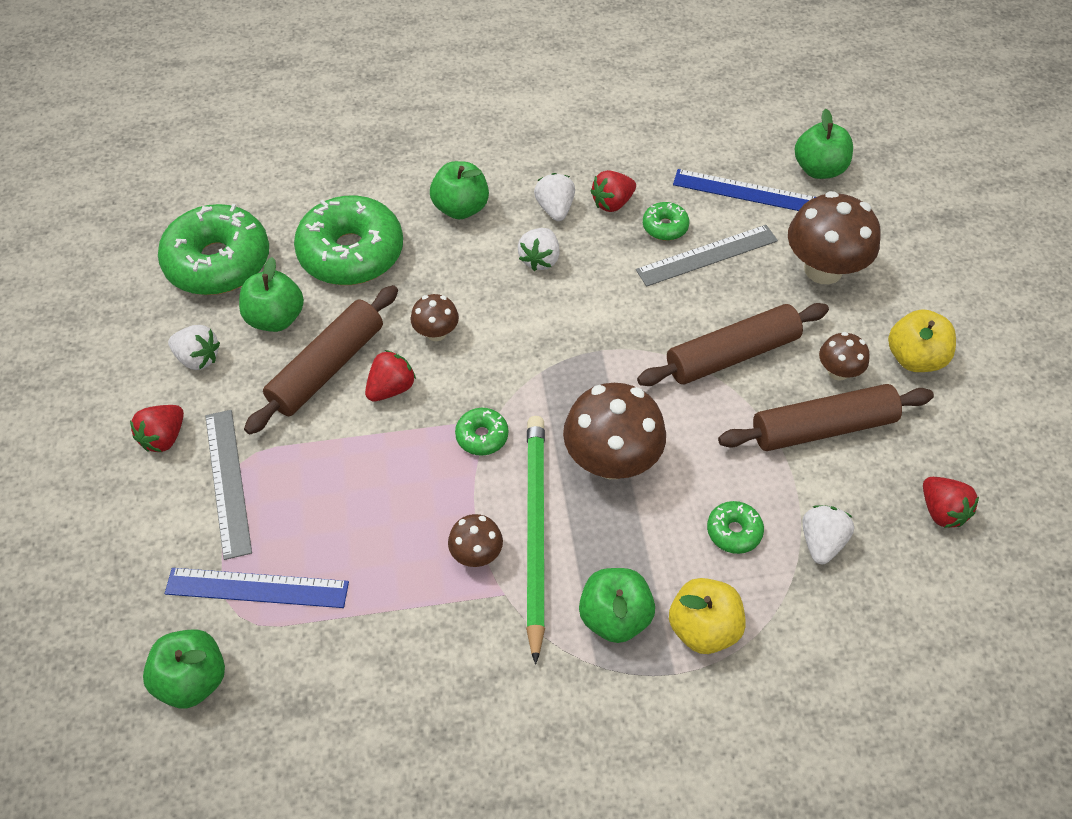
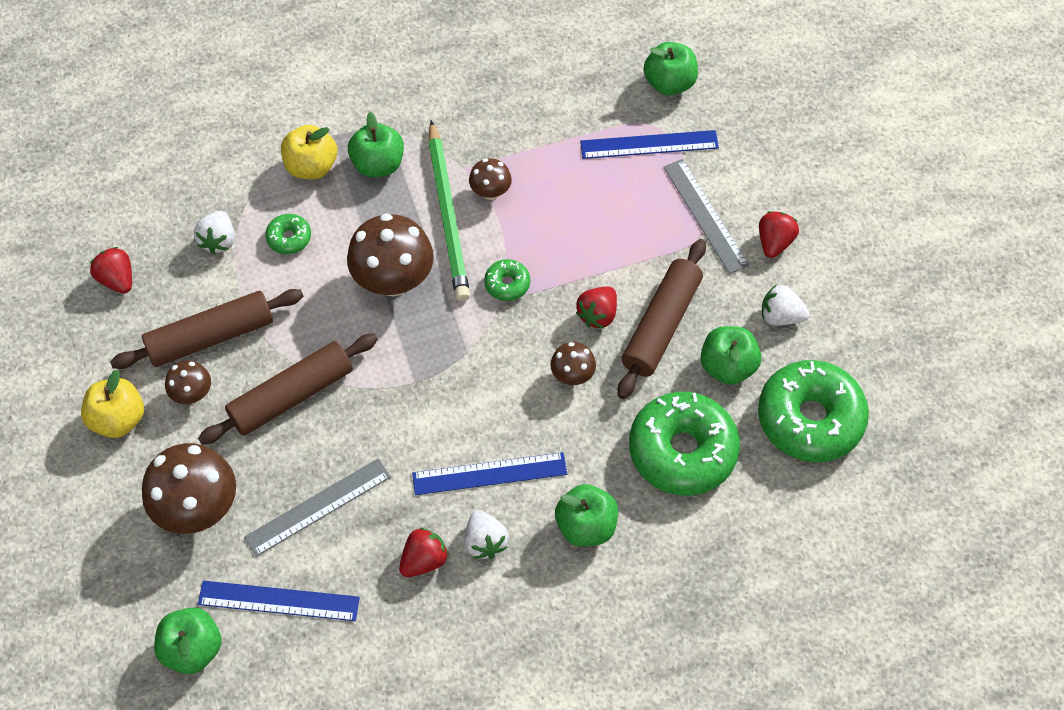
camera: 170 degrees right, 5 degrees up
white strawberry [518,228,560,271] -> blue ruler [412,452,567,495]
green donut [643,202,689,241] -> none

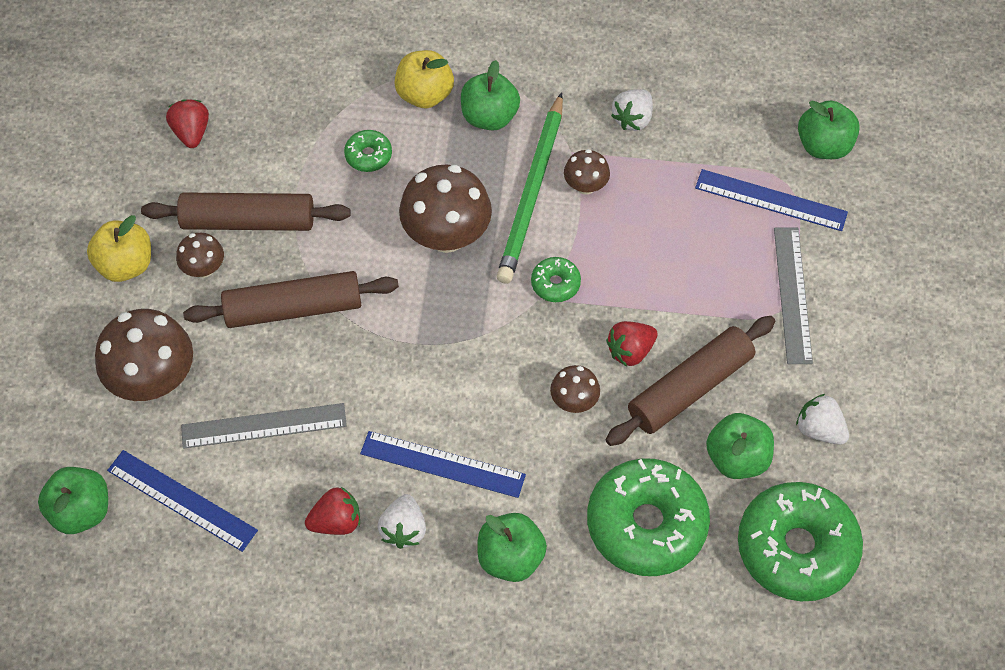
camera: 25 degrees right, 0 degrees up
white strawberry [194,211,235,254] -> white strawberry moved to [611,89,653,131]
red strawberry [759,211,799,258] -> none

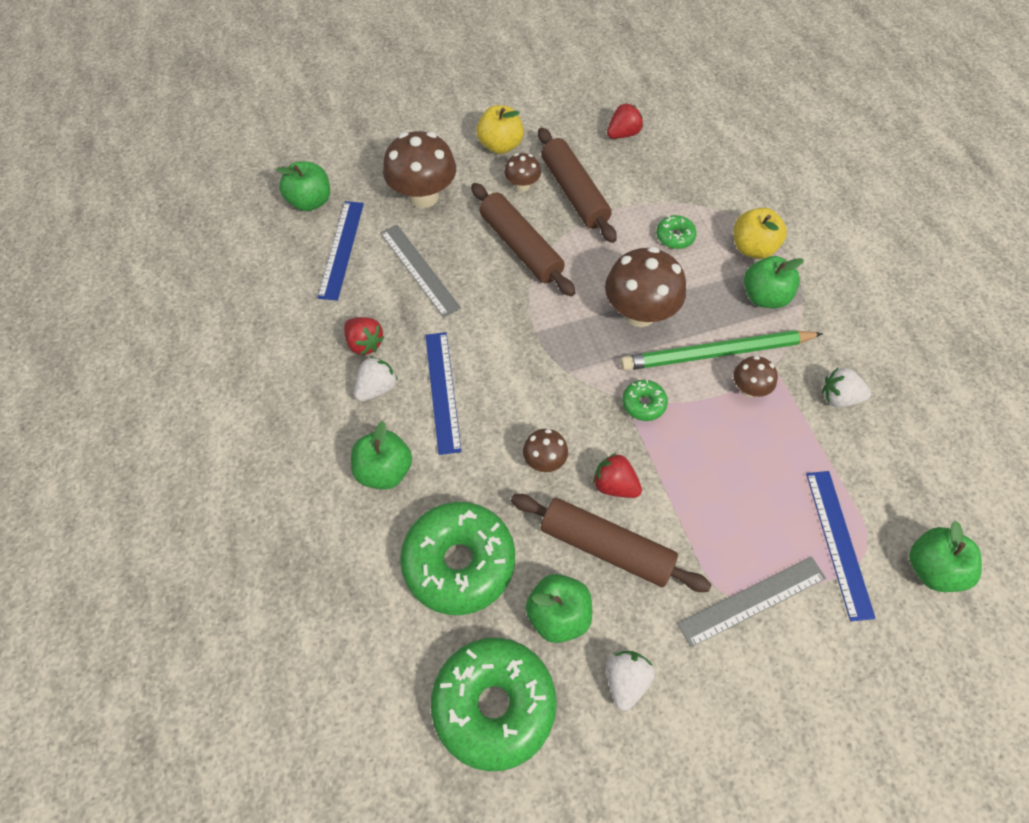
camera: 65 degrees right, 0 degrees up
white strawberry [378,494,426,549] -> white strawberry turned 150 degrees clockwise [354,356,398,401]

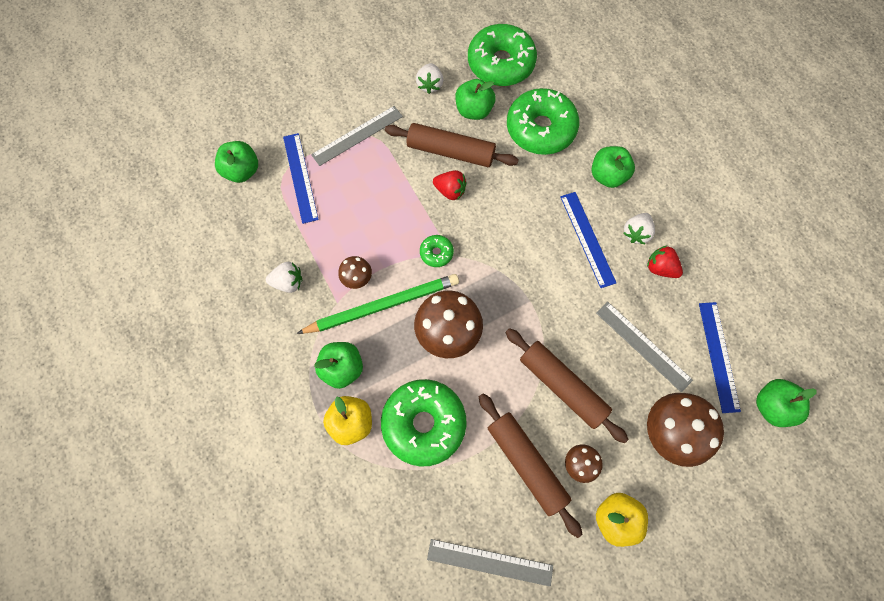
camera: 170 degrees right, 10 degrees up
brown mushroom [523,429,568,472] -> none
red strawberry [607,103,643,139] -> grey ruler [427,539,553,587]
green donut [656,215,696,249] -> green donut [381,379,467,467], size x2.25

